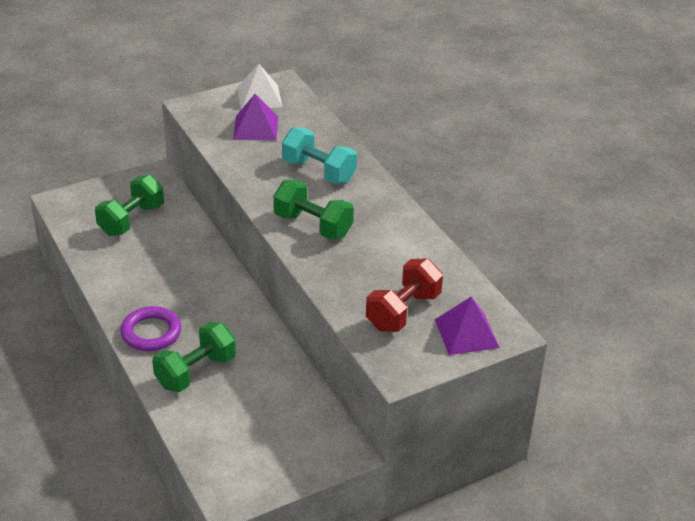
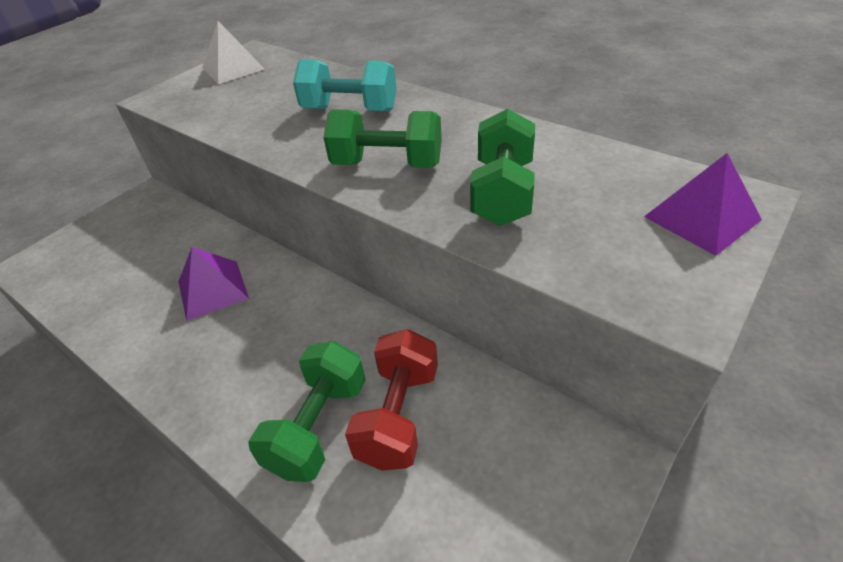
camera: 20 degrees left, 5 degrees up
green dumbbell [95,175,164,236] -> green dumbbell moved to [470,109,535,226]
purple ring [121,306,181,351] -> none
purple pyramid [233,94,278,141] -> purple pyramid moved to [178,247,249,321]
red dumbbell [366,258,443,332] -> red dumbbell moved to [345,329,438,471]

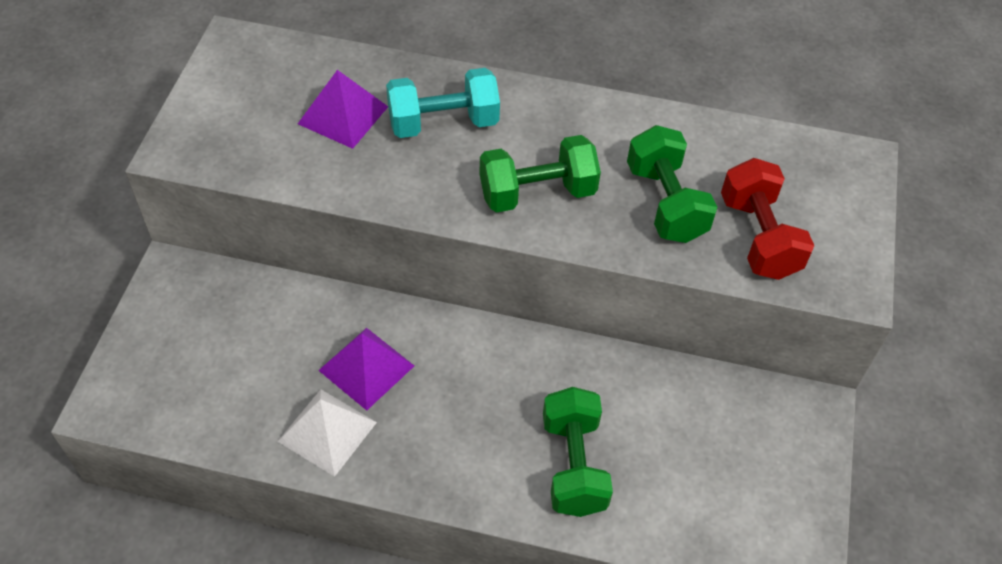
camera: 30 degrees left, 10 degrees up
white pyramid [202,21,264,84] -> white pyramid moved to [277,389,377,477]
red dumbbell [345,329,438,471] -> red dumbbell moved to [721,158,814,280]
purple pyramid [644,153,762,256] -> purple pyramid moved to [298,70,388,149]

